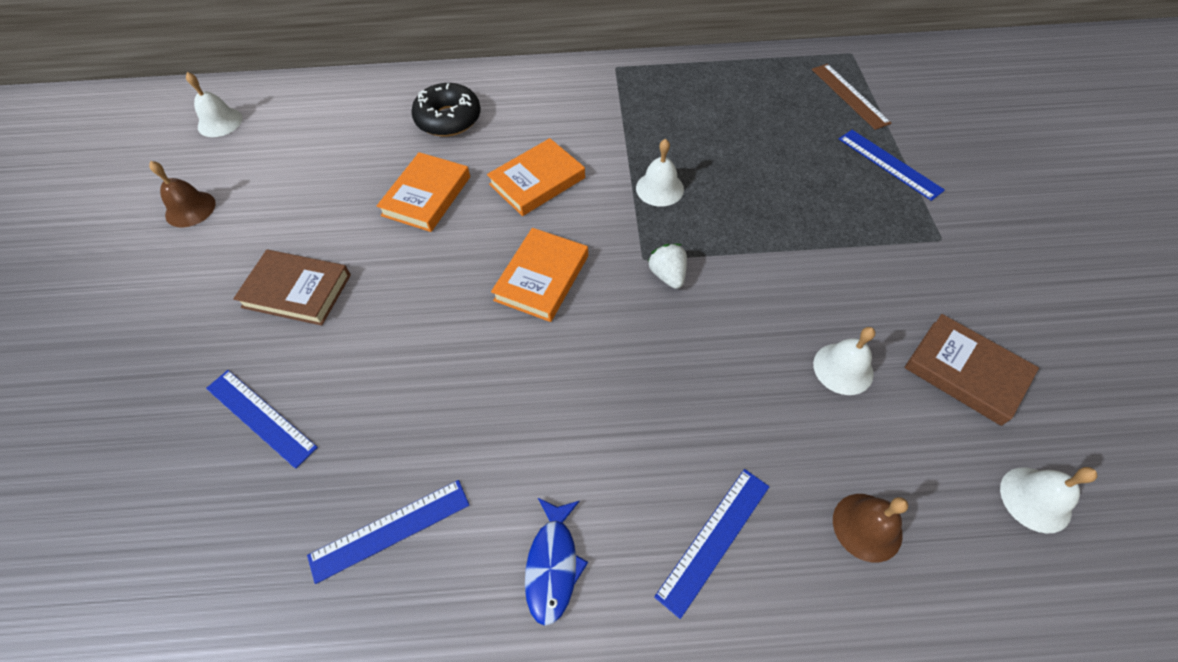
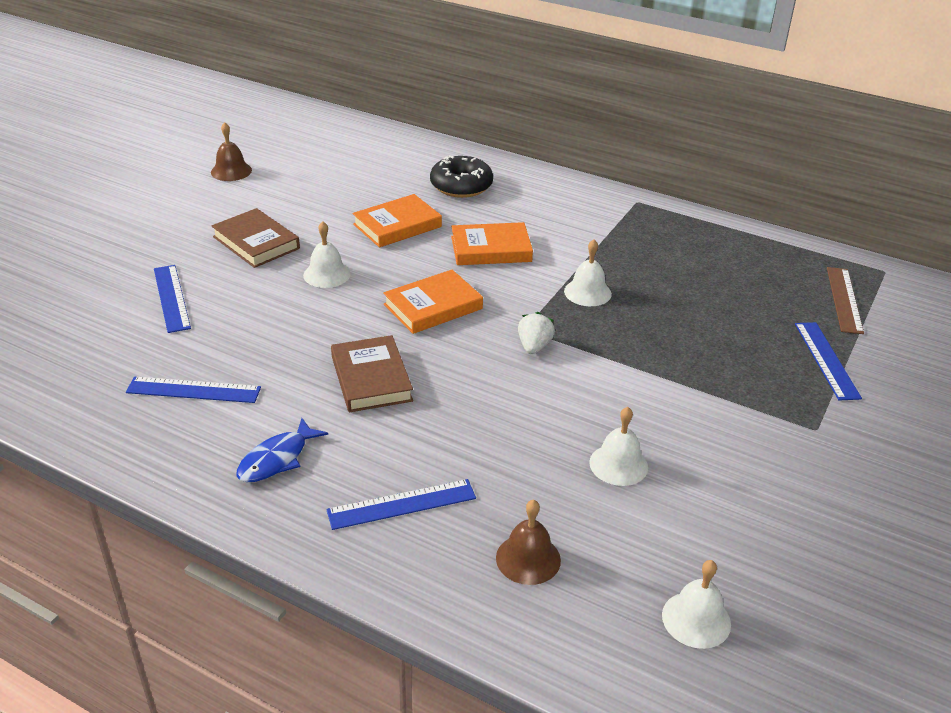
camera: 30 degrees right, 20 degrees down
white bell [186,72,242,137] -> white bell moved to [303,221,351,288]
brown book [904,314,1039,426] -> brown book moved to [331,335,413,412]

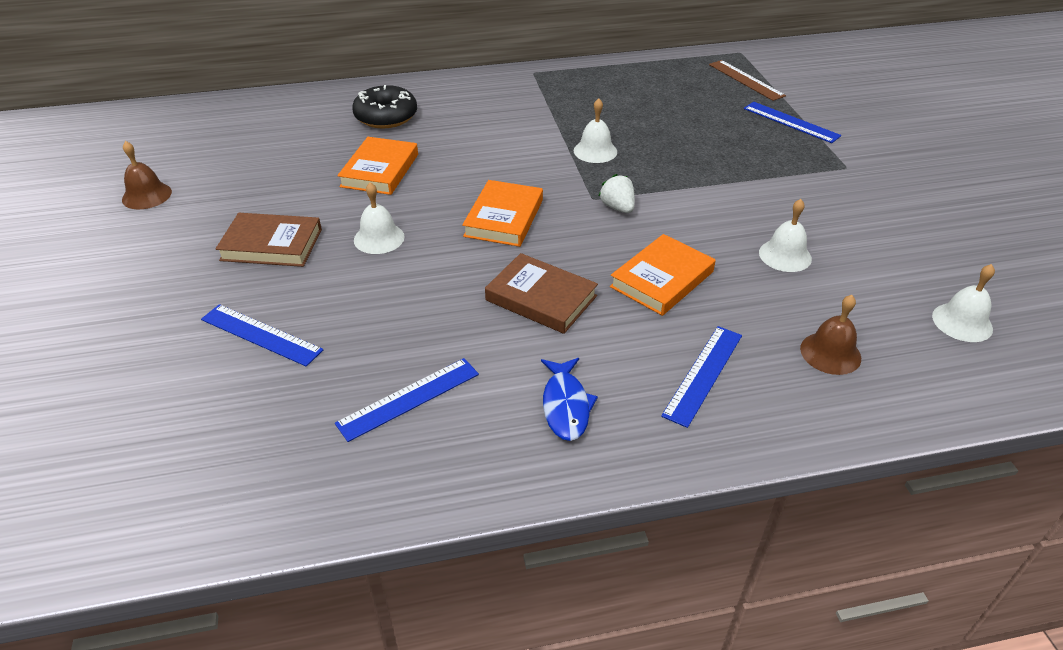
camera: 40 degrees left, 5 degrees up
orange book [451,222,533,265] -> orange book moved to [610,234,716,316]

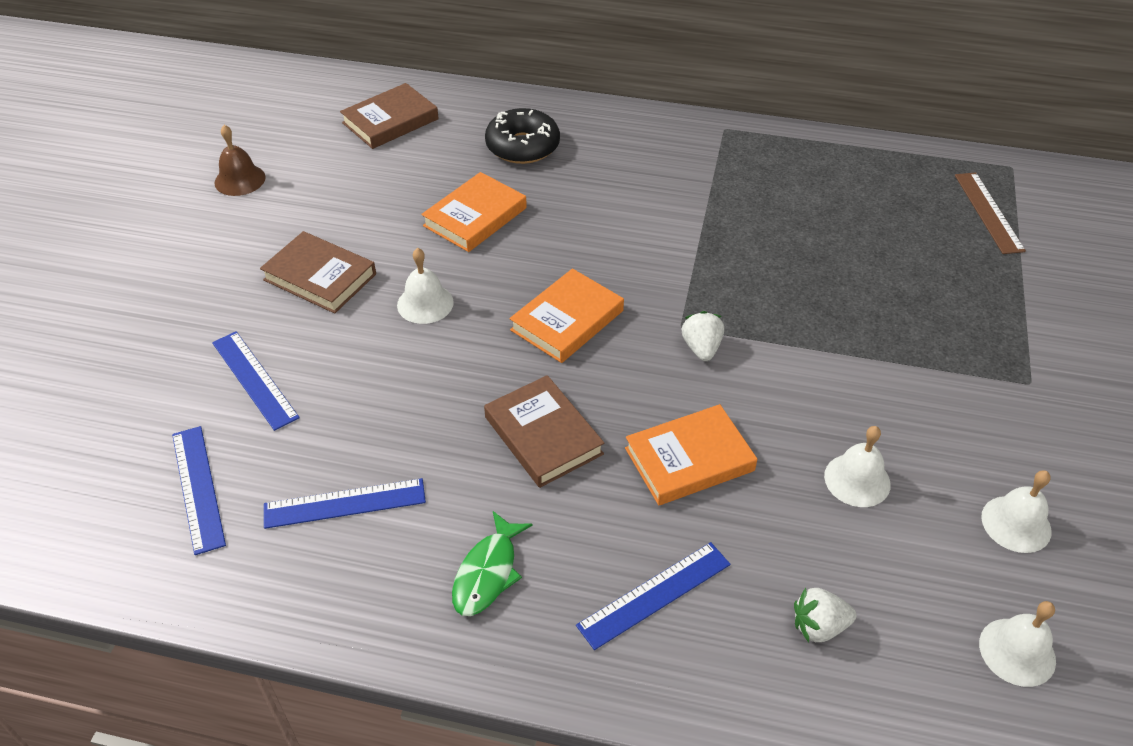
camera: 25 degrees right, 5 degrees up
blue fish [541,358,598,441] -> green fish [452,511,533,616]
white bell [574,98,617,163] -> white bell moved to [981,470,1052,553]
blue ruler [744,102,841,143] -> blue ruler moved to [172,426,226,555]
brown bell [800,295,861,375] -> white strawberry [794,588,856,642]
none -> brown book [340,83,439,149]

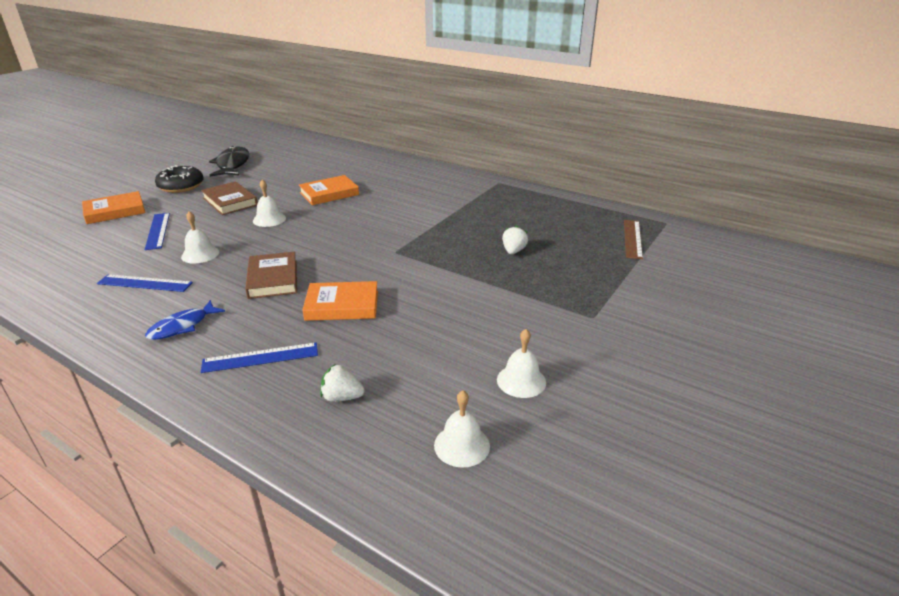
camera: 20 degrees right, 15 degrees down
blue ruler [172,426,226,555] -> none
brown bell [214,125,266,196] -> black fish [209,146,249,177]
brown book [340,83,439,149] -> none
green fish [452,511,533,616] -> blue fish [145,300,225,340]
black donut [485,108,560,164] -> black donut moved to [155,165,204,193]
orange book [509,268,624,363] -> orange book moved to [82,191,146,224]
white strawberry [682,311,724,361] -> white strawberry moved to [502,225,528,254]
white bell [824,426,891,507] -> white bell moved to [181,211,219,264]

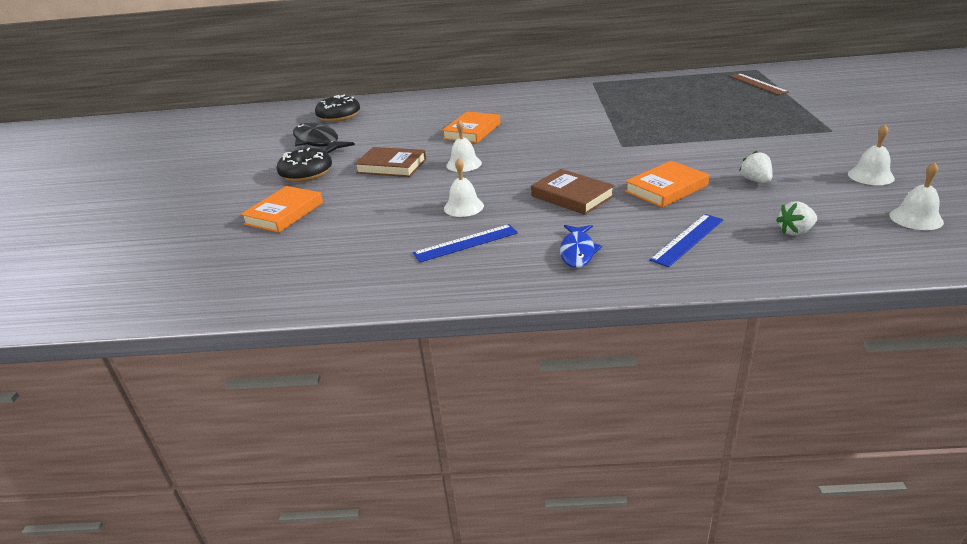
camera: 30 degrees left, 0 degrees up
blue ruler [145,213,170,250] -> none
white strawberry [502,225,528,254] -> white strawberry moved to [739,151,772,183]
none -> black donut [315,95,360,122]

